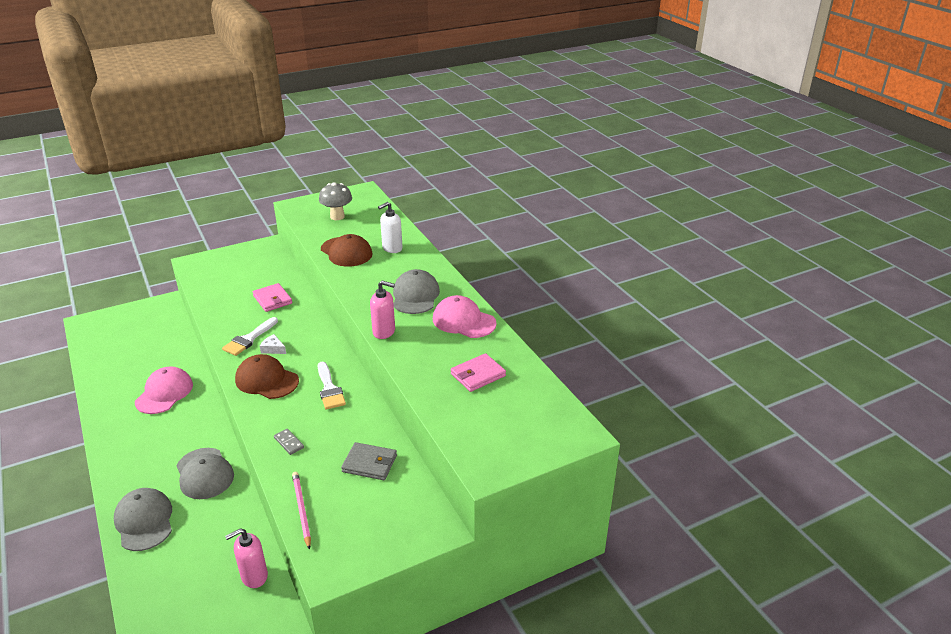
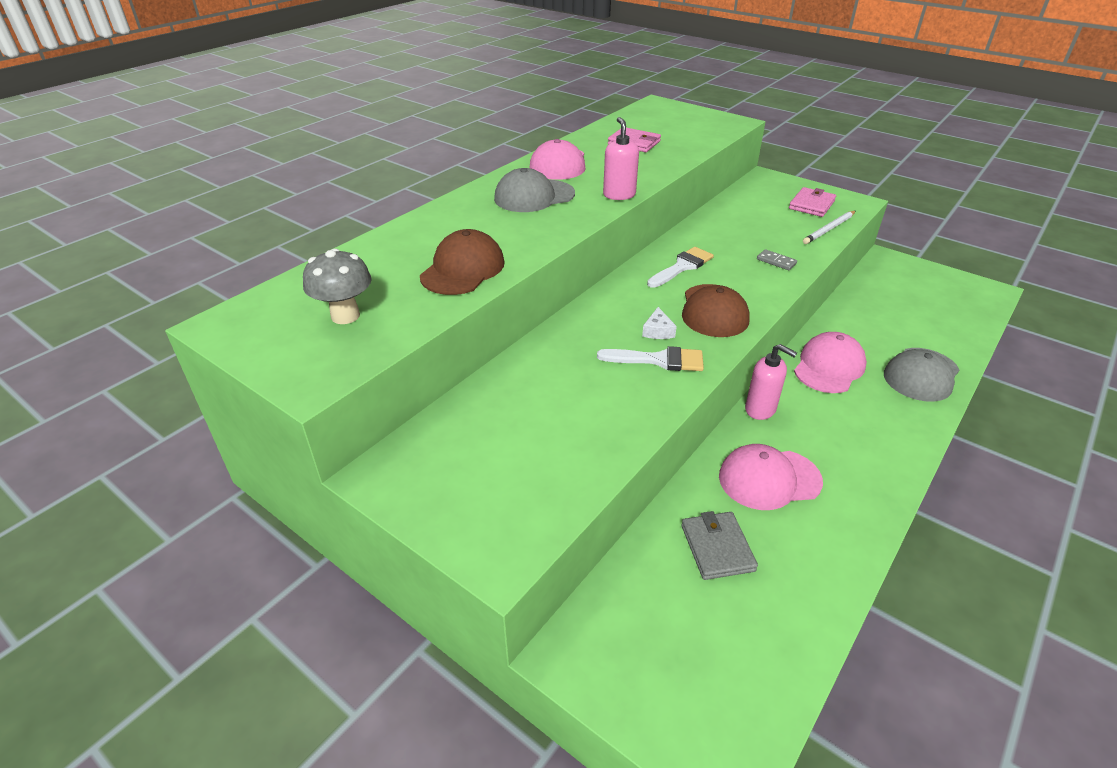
camera: 115 degrees left, 5 degrees up
grey cap [177,448,234,499] -> pink cap [794,332,867,393]
pink soap dispenser [225,528,268,588] -> pink soap dispenser moved to [745,344,797,420]
pink wallet [253,283,292,312] -> pink wallet moved to [789,187,836,217]
grey domino [274,429,304,455] -> grey domino turned 75 degrees counterclockwise [757,249,797,270]
pink pencil [292,472,311,550] -> white pencil [803,211,856,244]
grey wallet [341,442,397,480] -> grey wallet moved to [681,511,758,580]
white soap dispenser [378,202,403,253] -> none

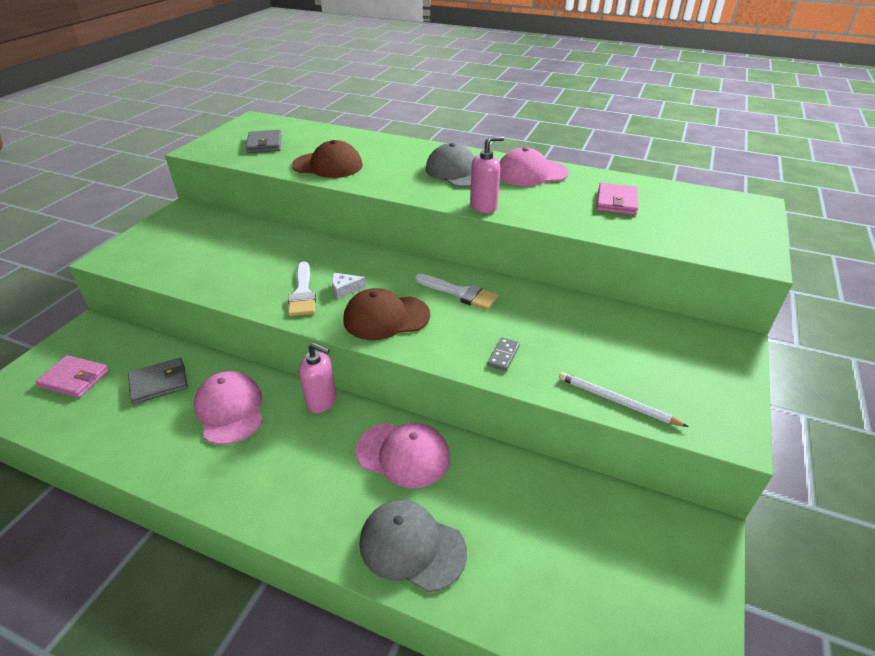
camera: 75 degrees right, 0 degrees up
grey mushroom [303,249,372,324] -> grey wallet [246,130,282,153]
pink soap dispenser [745,344,797,420] -> pink soap dispenser turned 90 degrees counterclockwise [299,343,336,413]
pink wallet [789,187,836,217] -> pink wallet moved to [35,355,109,398]

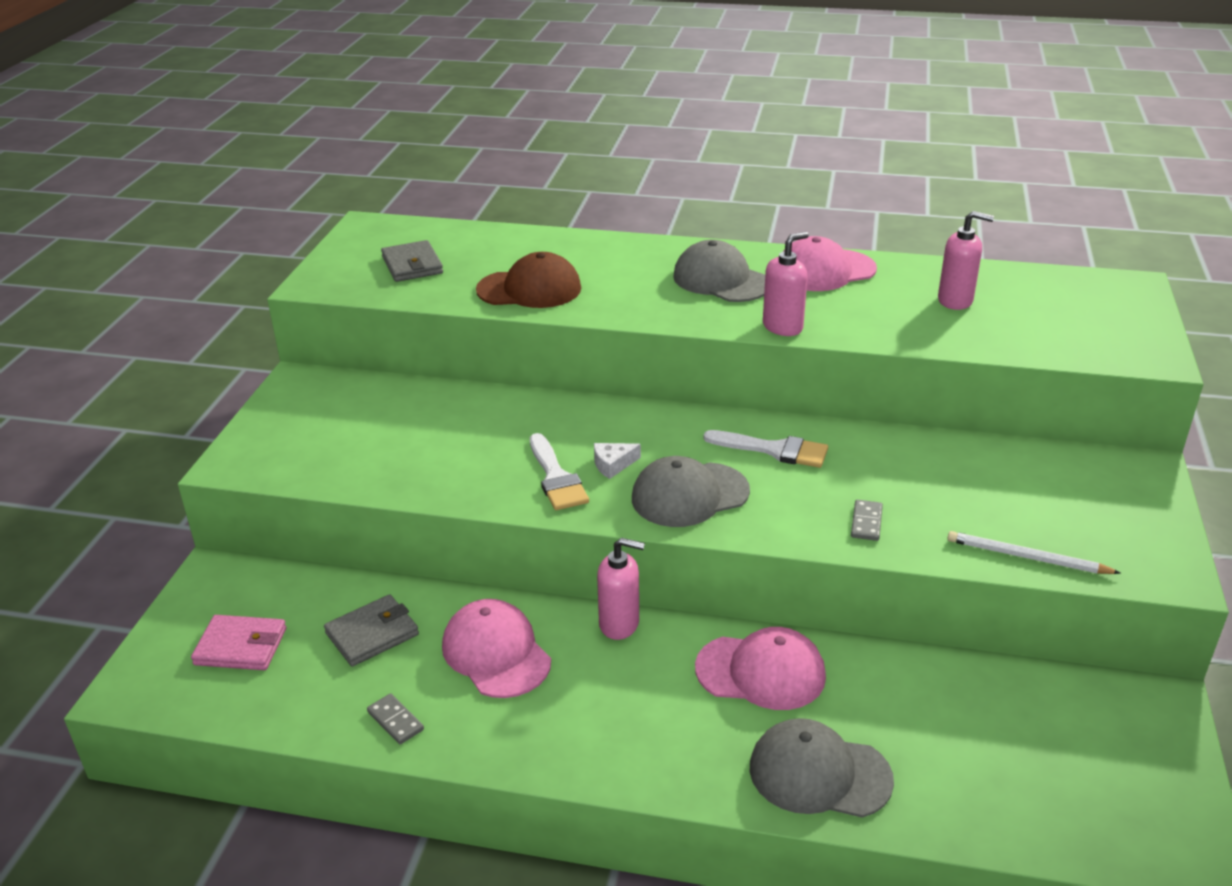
camera: 10 degrees left, 5 degrees down
brown cap [343,288,430,340] -> grey cap [632,456,750,527]
pink wallet [596,183,638,215] -> pink soap dispenser [938,211,994,310]
none -> grey domino [367,693,424,744]

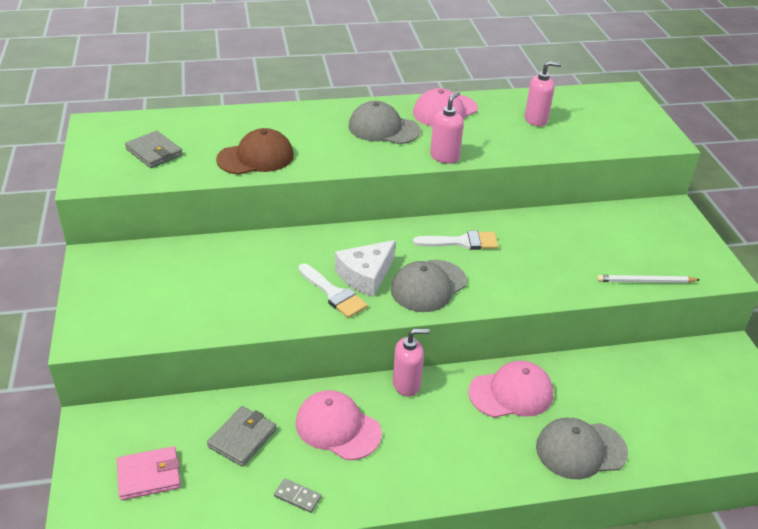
camera: 25 degrees left, 5 degrees up
white cheese [594,443,641,479] -> white cheese [335,240,396,297], size x1.93
grey domino [851,500,883,541] -> none

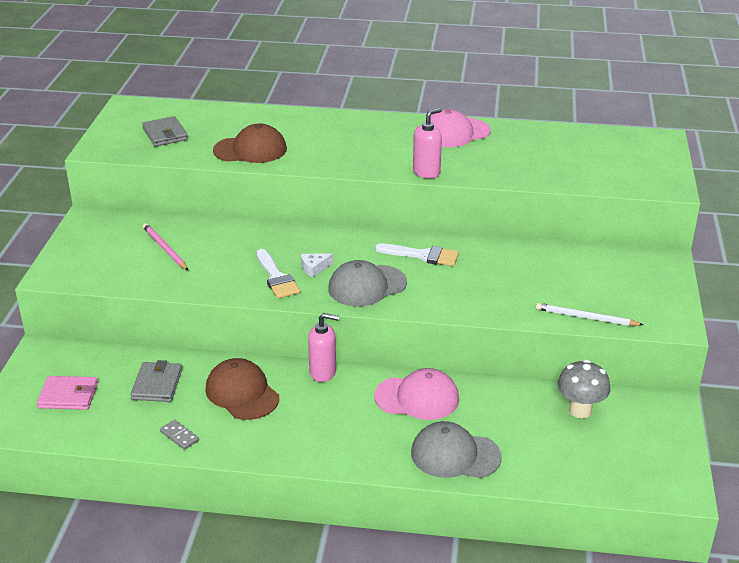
camera: 20 degrees right, 5 degrees down
grey wallet [207,406,277,467] -> grey wallet turned 45 degrees counterclockwise [130,360,182,402]
pink cap [296,390,382,460] -> brown cap [205,358,279,420]
white cheese [335,240,396,297] -> white cheese [301,253,333,277], size x0.52
grey cap [348,101,421,144] -> none
pink soap dispenser [525,61,562,126] -> none
none -> pink pencil [143,223,188,270]
none -> grey mushroom [557,360,610,418]

